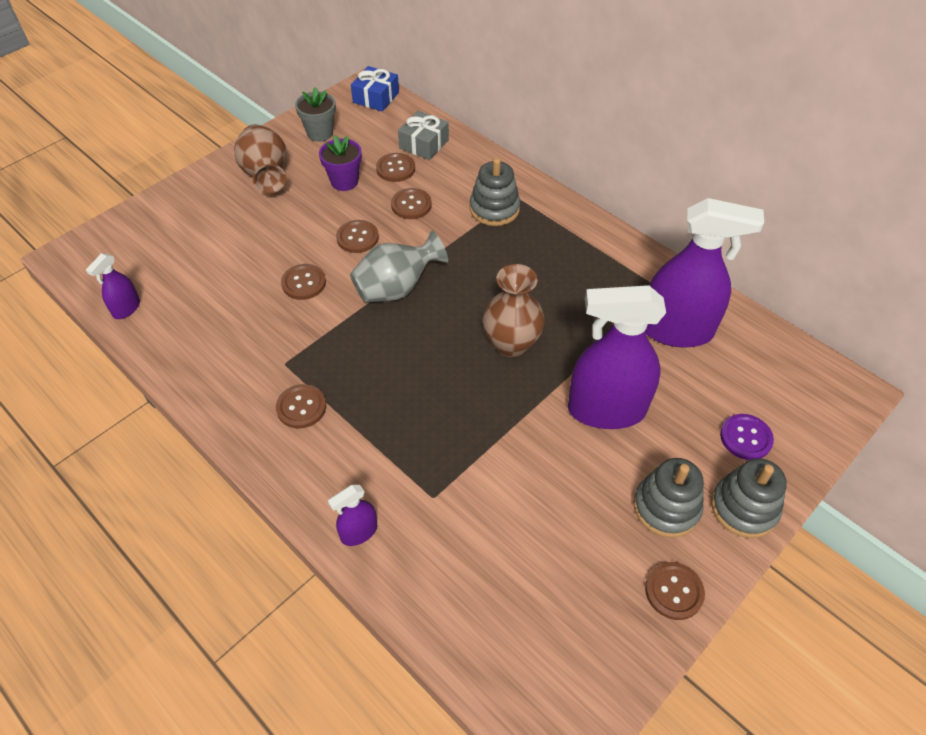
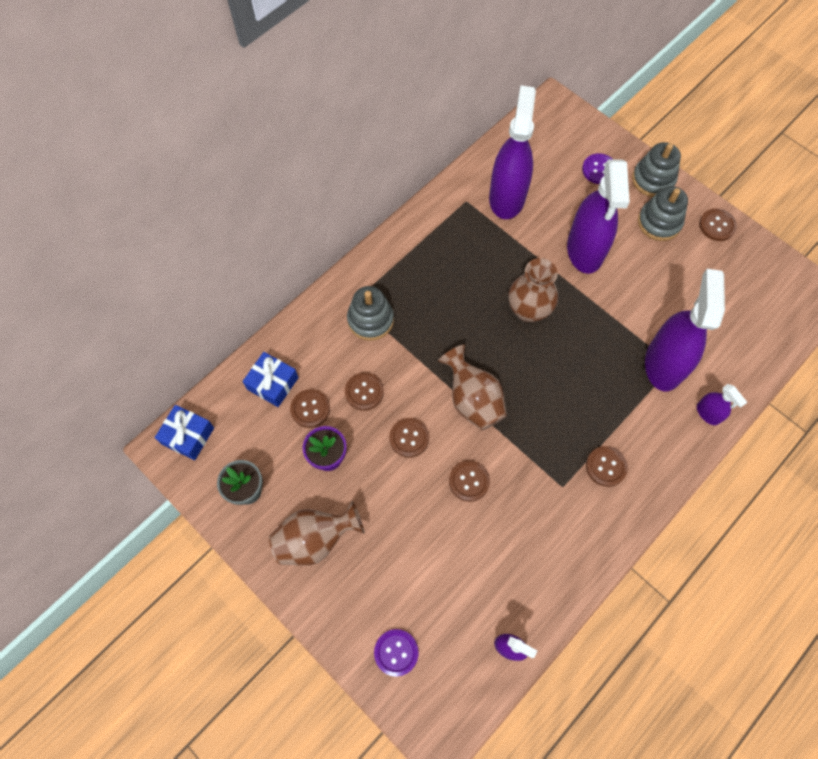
camera: 90 degrees left, 15 degrees up
grey vase [350,230,448,303] -> brown vase [438,344,507,431]
grey gift [398,111,449,160] -> blue gift [243,352,299,407]
none -> purple button [374,629,419,677]
none -> purple spray bottle [645,269,725,391]

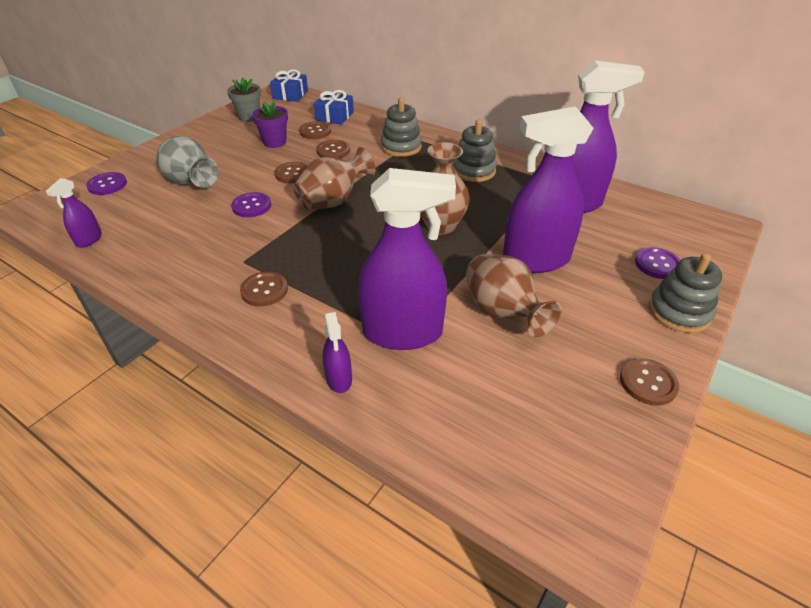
camera: 80 degrees right, 25 degrees down
brown vase [269,501,364,566] -> brown vase moved to [466,254,562,337]
brown button [449,461,490,502] -> purple button [231,192,271,217]
grey stacking toy [638,186,688,241] -> grey stacking toy moved to [453,119,497,182]
purple spray bottle [697,384,748,425] -> purple spray bottle turned 60 degrees counterclockwise [322,312,352,393]
none -> grey vase [156,136,219,188]

